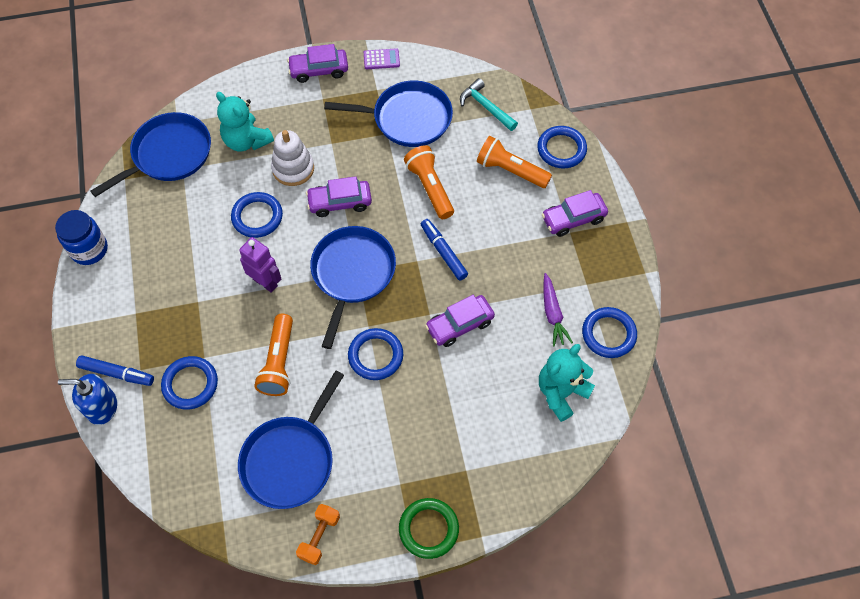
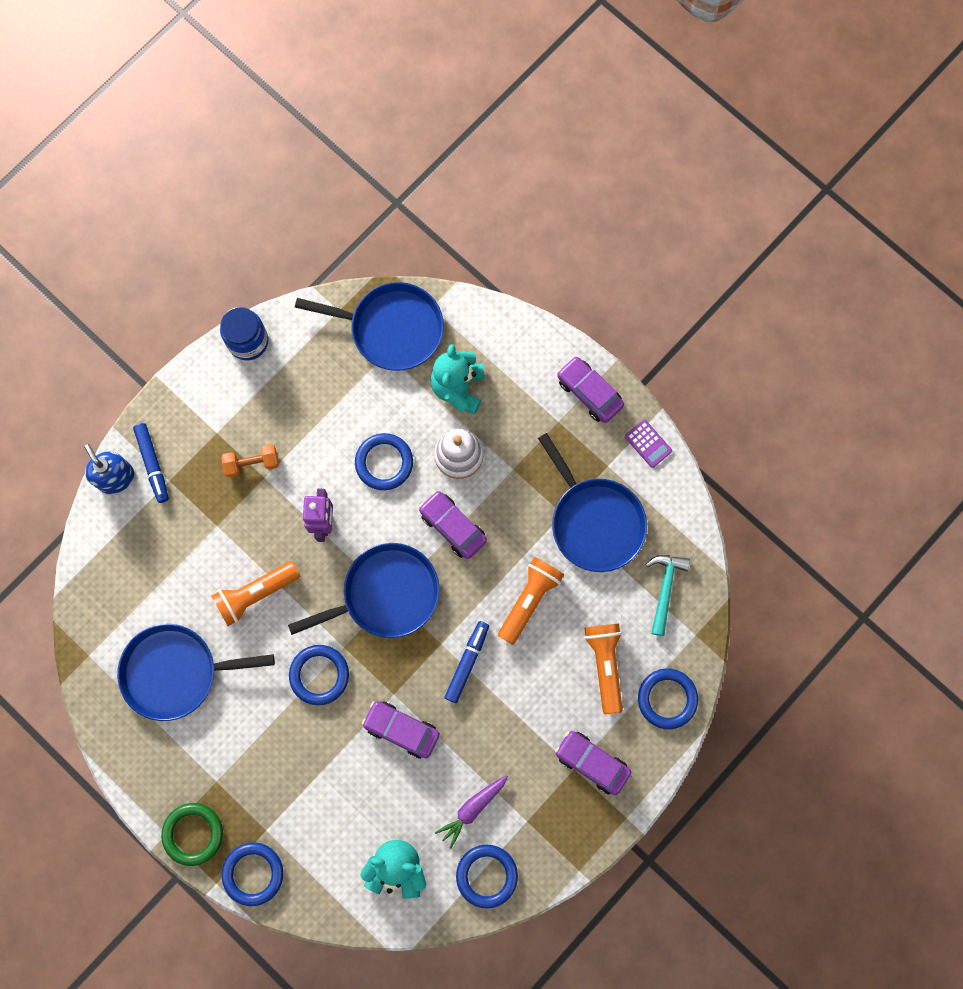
camera: 55 degrees right, 15 degrees up
blue ring [161,356,218,410] -> blue ring moved to [222,842,283,906]
orange dumbbell [296,504,340,565] -> orange dumbbell moved to [221,444,279,478]

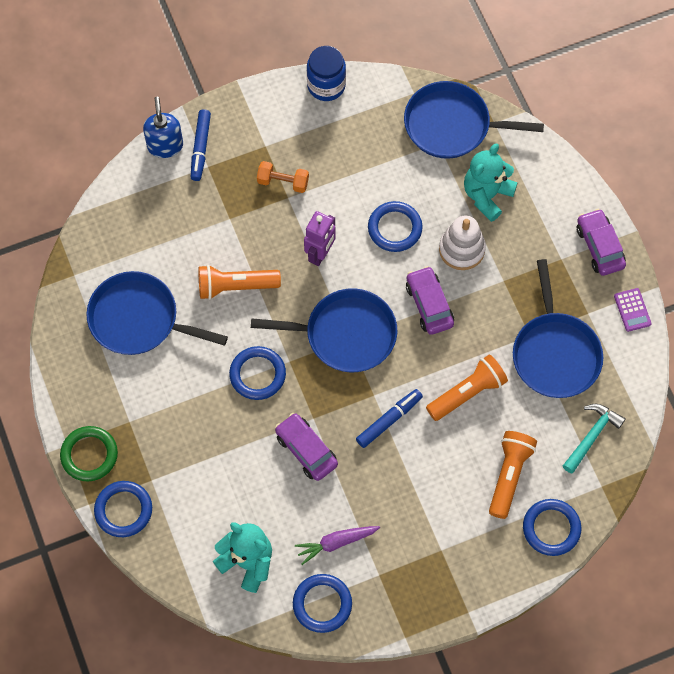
camera: 25 degrees right, 10 degrees down
blue pan [295,282,444,371] -> blue pan turned 150 degrees clockwise [404,81,544,159]
purple car [555,731,631,795] -> none

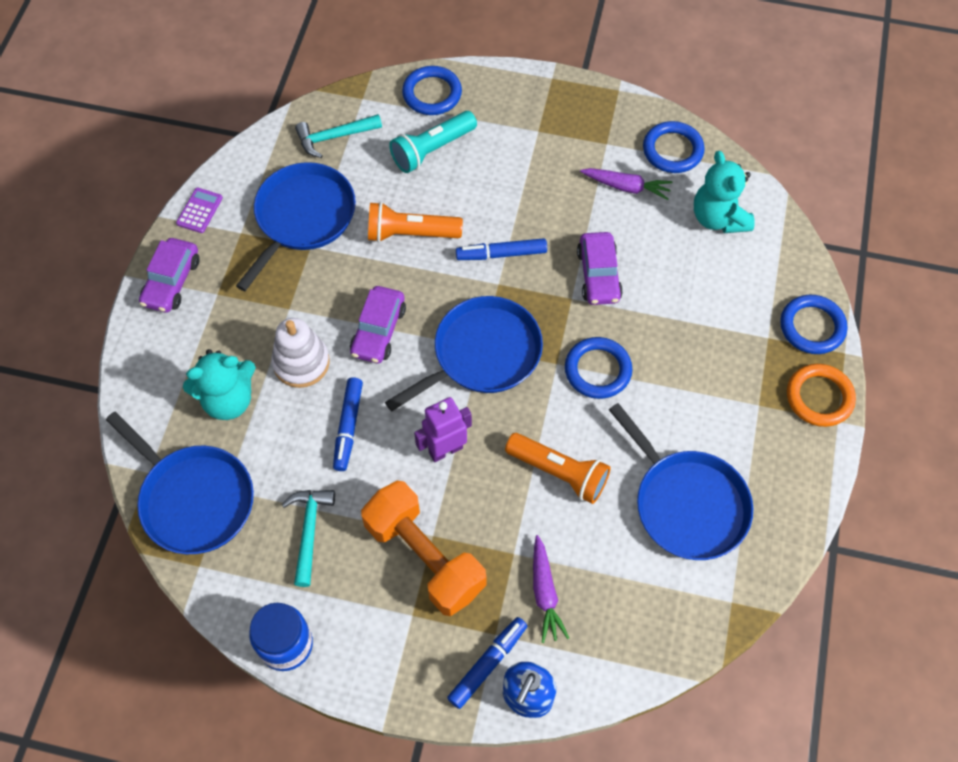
camera: 145 degrees left, 5 degrees down
green ring [60,426,118,481] -> orange ring [787,364,856,427]
blue pan [251,288,397,373] -> blue pan turned 105 degrees clockwise [385,296,543,411]
orange dumbbell [257,161,309,193] -> orange dumbbell [361,481,487,616], size x2.01
blue ring [368,201,423,252] -> blue marker [333,377,363,471]
orange flashlight [489,431,537,519] -> turquoise flashlight [389,111,477,173]
none -> turquoise hammer [282,490,335,587]
none -> purple carrot [533,535,569,643]

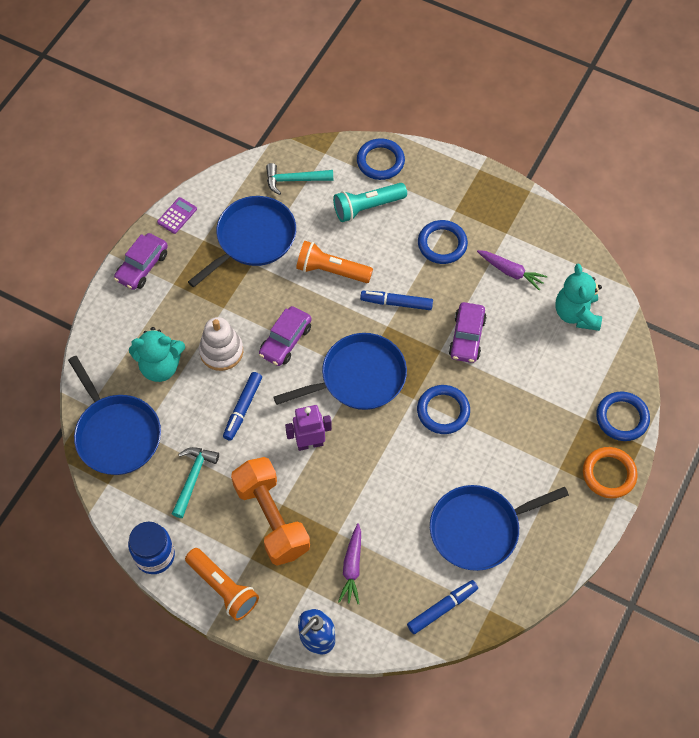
camera: 15 degrees right, 0 degrees up
blue marker [447,617,527,709] -> blue marker moved to [407,580,478,634]
orange flashlight [505,433,611,504] -> orange flashlight moved to [185,548,259,621]
blue pan [609,403,753,560] -> blue pan turned 90 degrees clockwise [430,485,569,571]
blue ring [643,121,704,173] -> blue ring moved to [418,220,468,264]

